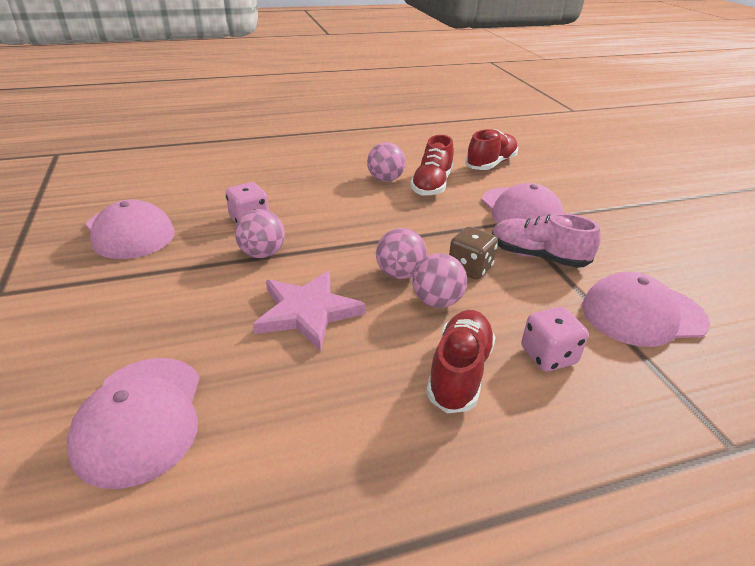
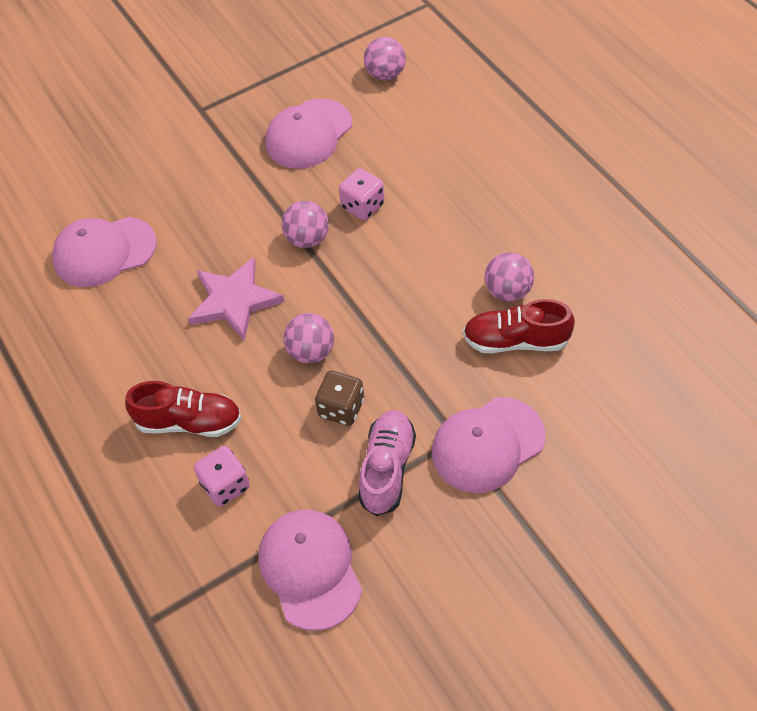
camera: 80 degrees right, 20 degrees up
pink ball [412,253,467,308] -> pink ball moved to [364,37,406,80]
red shoe [465,129,518,170] -> none

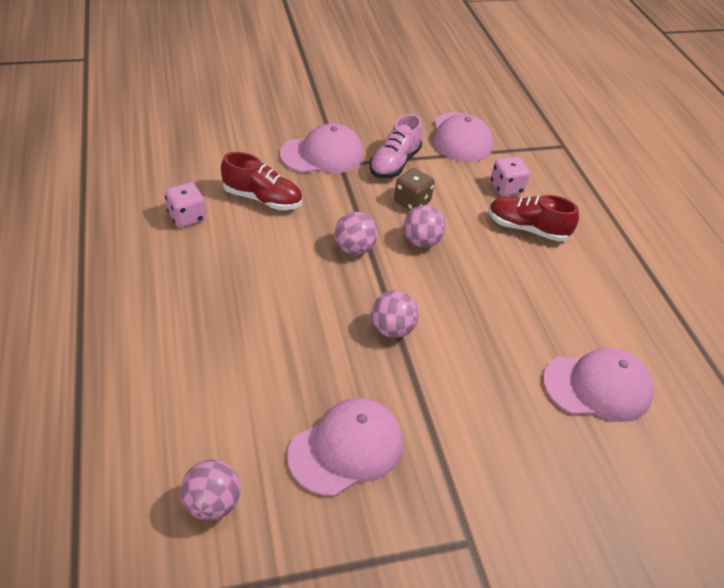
camera: 170 degrees left, 10 degrees down
pink star [188,257,284,340] -> none
pink dice [339,168,385,220] -> pink dice moved to [165,182,206,228]
pink ball [485,252,534,301] -> pink ball moved to [335,212,378,255]

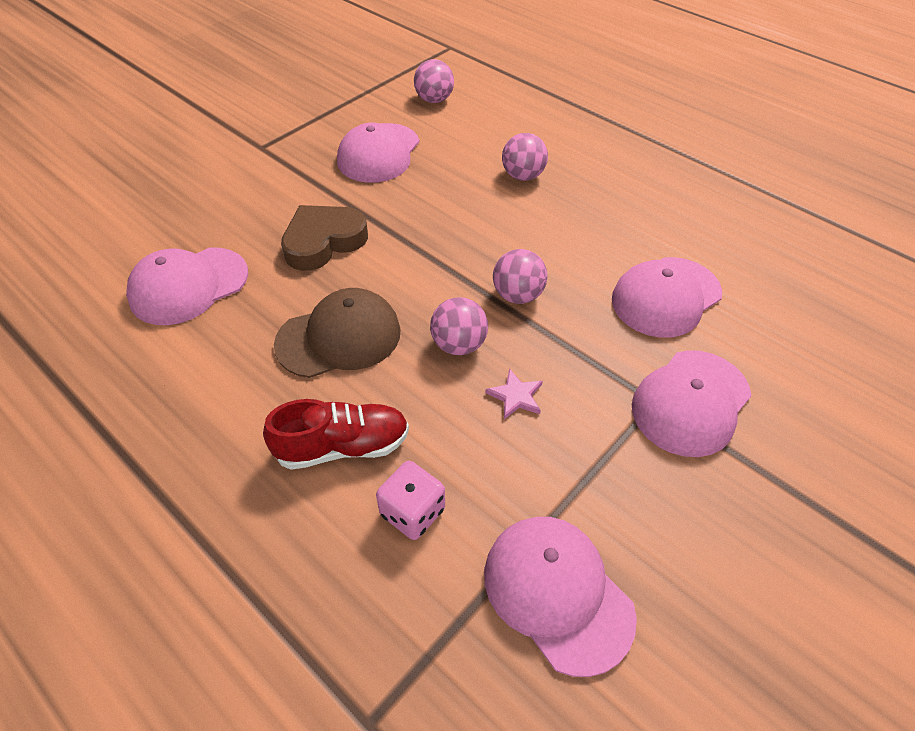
camera: 150 degrees right, 5 degrees up
pink dice [165,182,206,228] -> none
red shoe [221,152,302,210] -> pink cap [612,257,722,338]
pink shoe [369,114,423,178] -> none
pink ball [371,291,419,338] -> pink ball moved to [502,133,548,181]
brown dice [394,168,435,210] -> pink star [485,368,543,419]
none -> brown cap [274,288,401,378]
none -> brown heart [281,205,368,271]

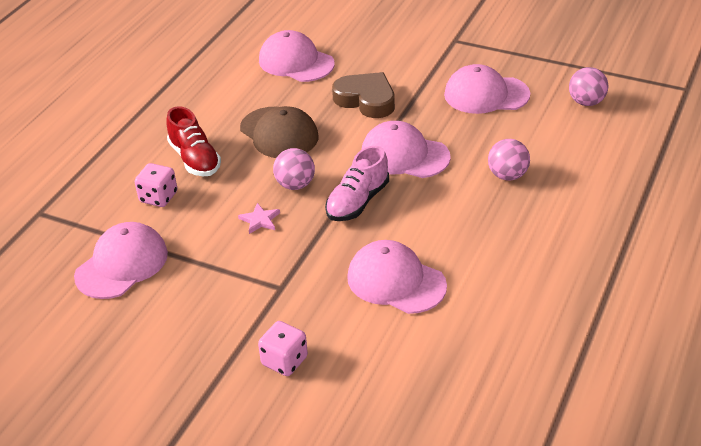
camera: 75 degrees right, 10 degrees down
pink ball [493,249,547,304] -> pink shoe [325,146,389,221]
pink cap [632,350,752,457] -> pink cap moved to [361,121,451,178]
none -> pink dice [258,321,308,376]

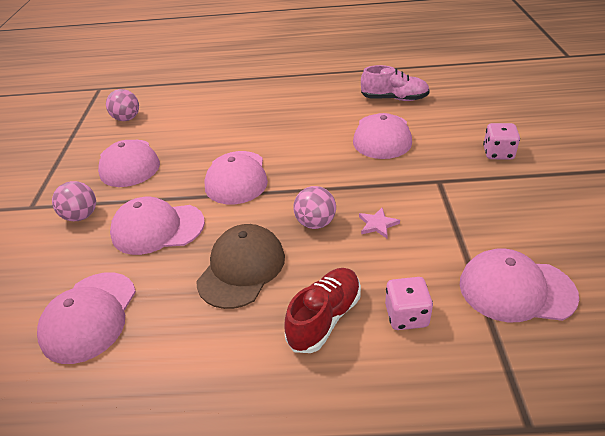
camera: 115 degrees left, 0 degrees up
pink shoe [325,146,389,221] -> pink shoe moved to [361,65,430,101]
brown heart [332,72,395,118] -> pink cap [110,197,205,255]
pink ball [488,139,530,180] -> pink ball moved to [52,181,96,221]

